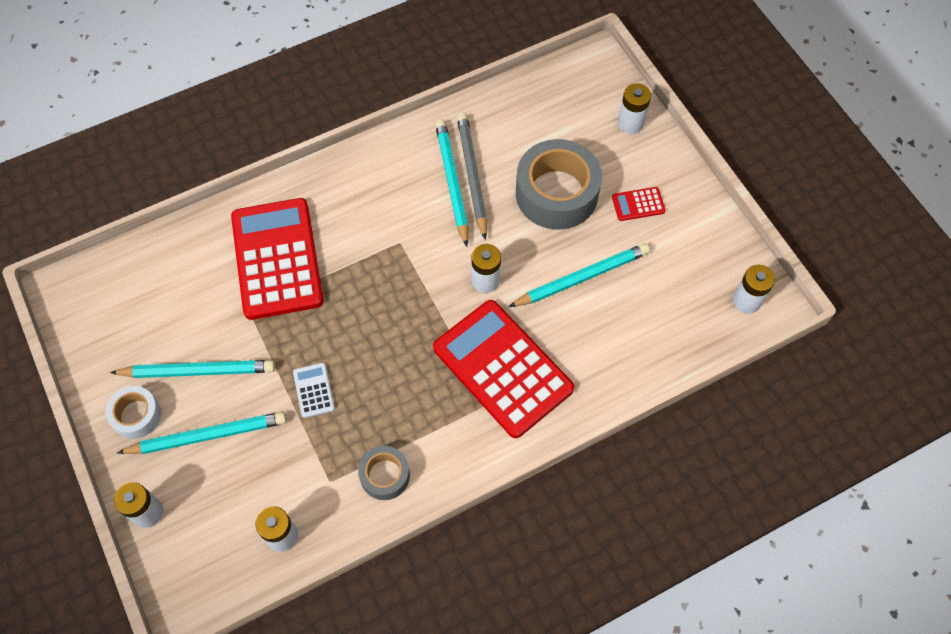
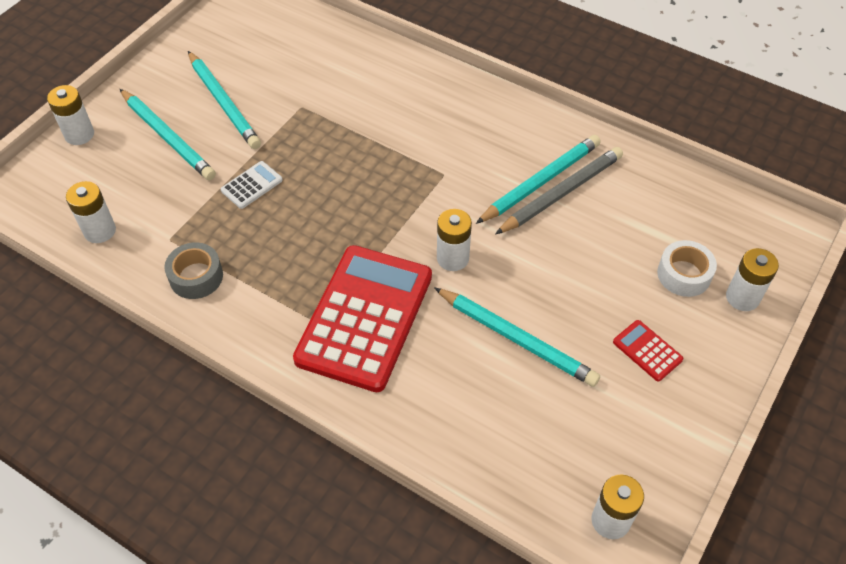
camera: 60 degrees right, 10 degrees down
white tape [106,386,161,439] -> white tape moved to [657,240,717,297]
red calculator [231,198,324,320] -> none
grey tape [516,139,602,230] -> none

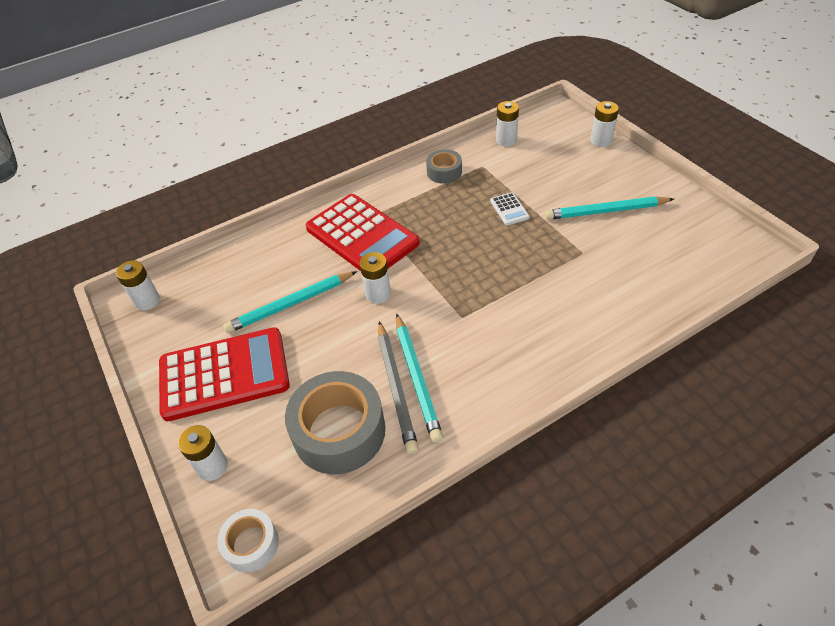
camera: 120 degrees right, 5 degrees down
turquoise pencil [120,89,216,180] -> none
red calculator [613,320,683,381] -> red calculator [159,327,290,421], size x2.49
white tape [657,240,717,297] -> white tape moved to [217,509,279,572]
none -> grey tape [285,371,385,474]

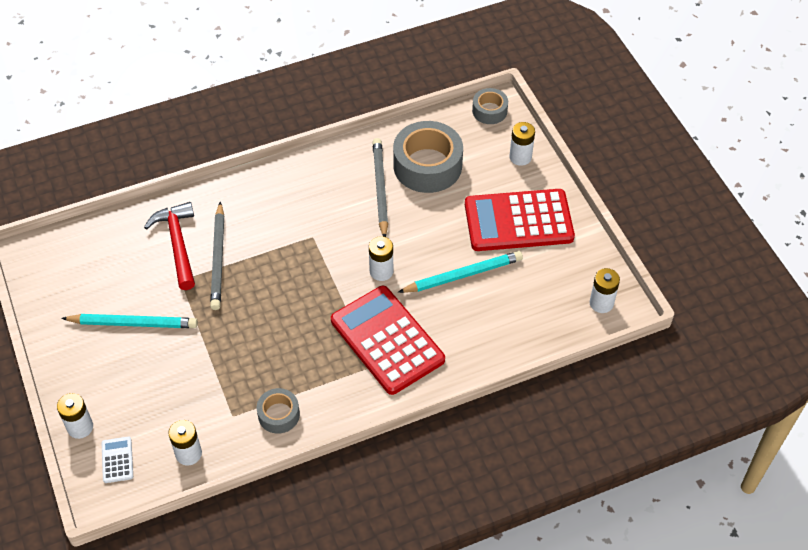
camera: 175 degrees left, 5 degrees up
white tape [217,509,279,572] -> grey tape [472,88,508,124]
turquoise pencil [396,313,443,443] -> none
white calculator [490,192,530,225] -> white calculator moved to [102,437,133,483]
none -> red hammer [144,202,195,290]
none -> grey pencil [210,201,224,310]

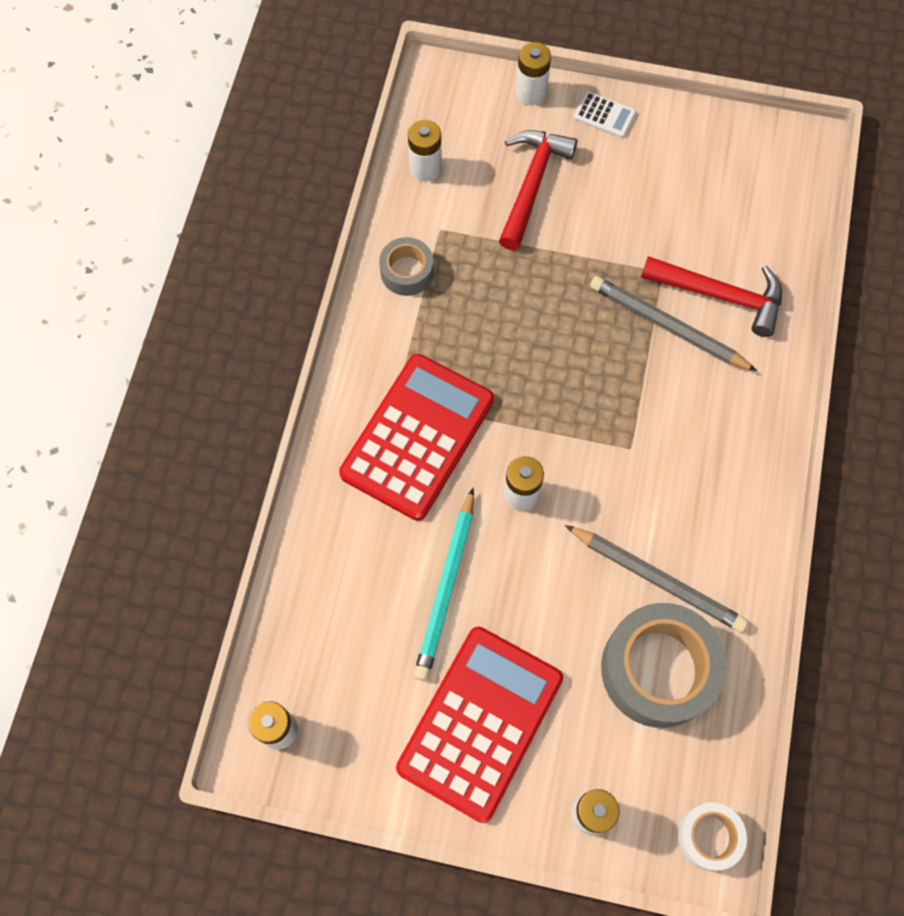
camera: 125 degrees right, 15 degrees up
turquoise pencil [61,314,198,328] -> none
white calculator [102,437,133,483] -> white calculator moved to [573,92,636,138]
red calculator [331,286,445,395] -> red calculator turned 60 degrees counterclockwise [339,354,494,521]
grey tape [472,88,508,124] -> white tape [677,802,747,871]
none -> red hammer [499,130,577,250]

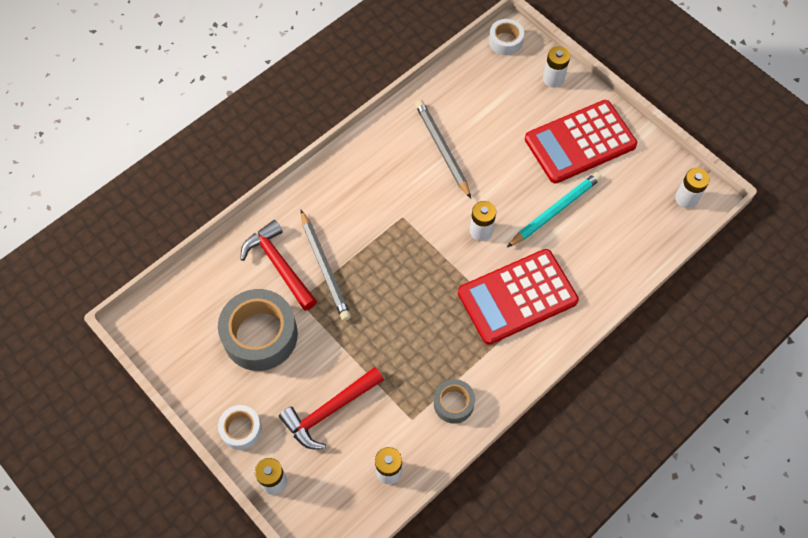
camera: 145 degrees left, 5 degrees down
white calculator [573,92,636,138] -> white tape [218,405,262,450]
grey tape [601,603,727,728] -> grey tape moved to [218,289,298,371]

